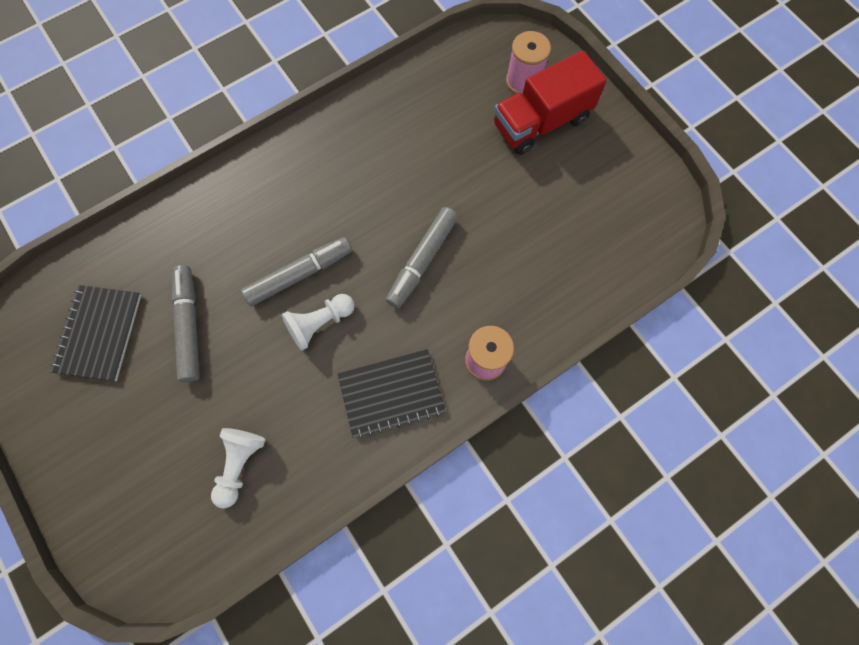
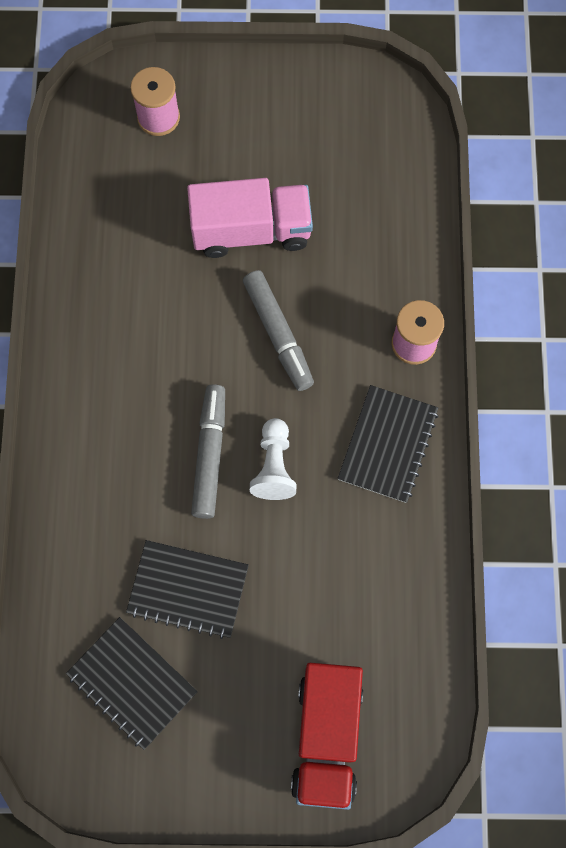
camera: 55 degrees left, 0 degrees up
grey marker [172,265,200,382] -> black notebook [126,540,249,639]
white pawn [211,428,266,508] -> none
red truck [494,50,607,155] -> red truck moved to [291,663,363,810]
none -> pink truck [187,178,313,258]

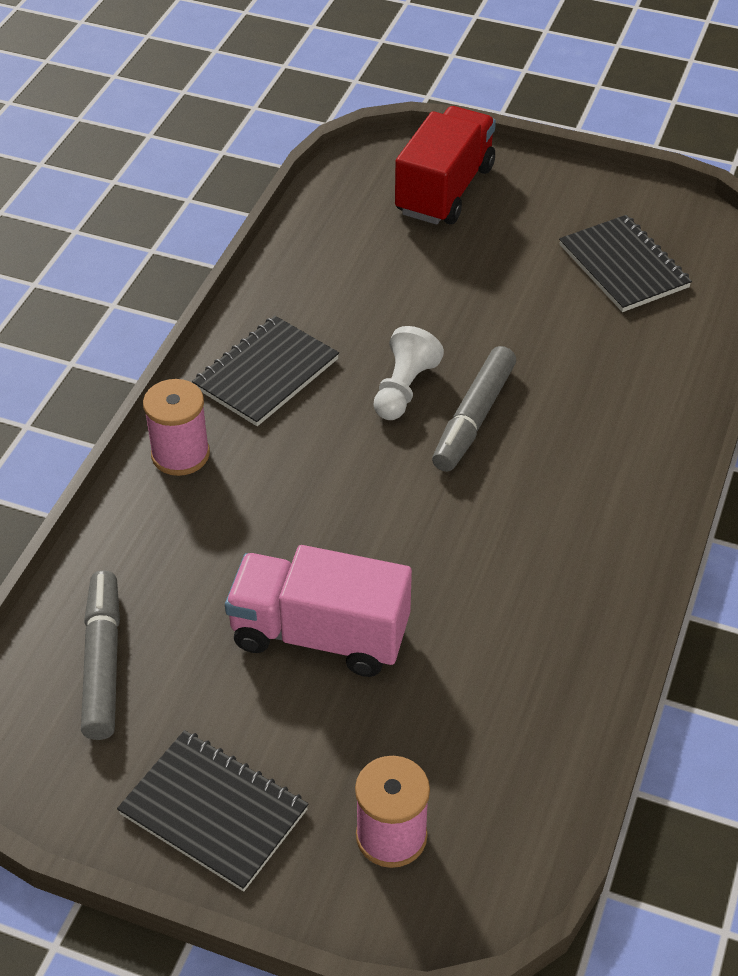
camera: 160 degrees left, 25 degrees down
black notebook [126,540,249,639] -> black notebook moved to [117,730,309,892]
grey marker [243,270,314,391] -> grey marker moved to [81,570,120,740]

